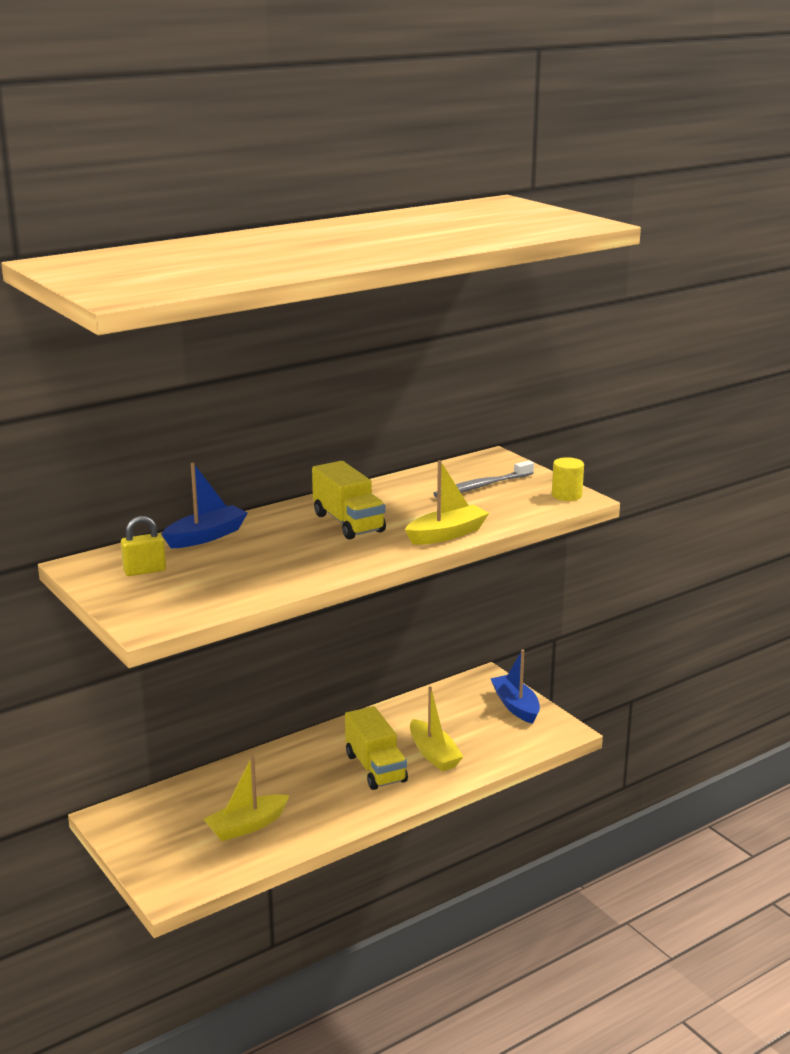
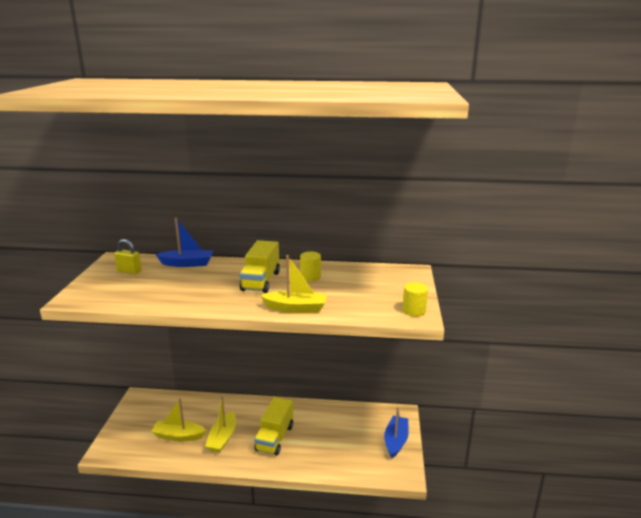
camera: 40 degrees right, 0 degrees up
yellow boat [410,687,463,771] -> yellow boat moved to [205,396,236,453]
grey toothbrush [433,460,534,498] -> none
none -> yellow cylinder [300,251,321,281]

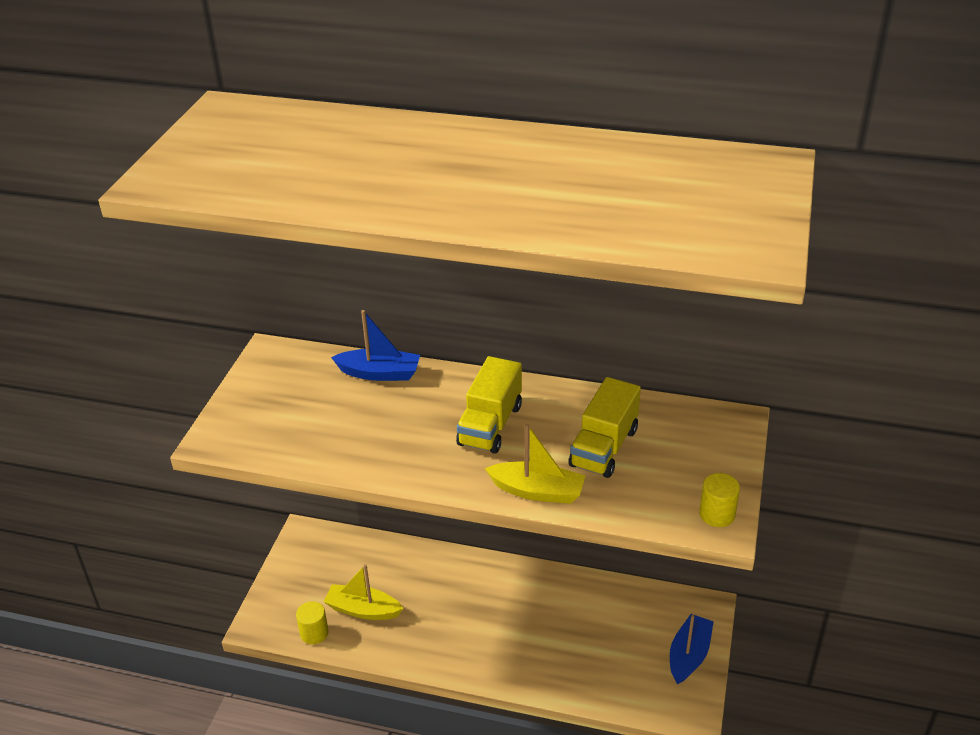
camera: 10 degrees right, 15 degrees up
yellow padlock [114,239,142,274] -> none
yellow boat [205,396,236,453] -> none
yellow truck [254,397,293,456] -> yellow truck moved to [569,377,641,478]
yellow cylinder [300,251,321,281] -> yellow cylinder moved to [296,601,328,645]

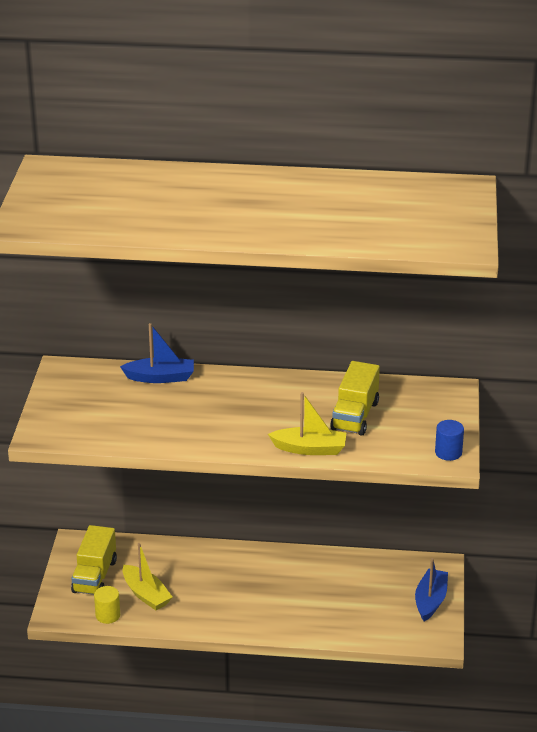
camera: 10 degrees left, 5 degrees down
yellow boat [324,564,404,620] -> yellow boat turned 135 degrees counterclockwise [122,543,172,610]
yellow truck [456,356,522,454] -> yellow truck moved to [71,525,117,595]
yellow cylinder [699,473,740,527] -> blue cylinder [435,420,464,461]

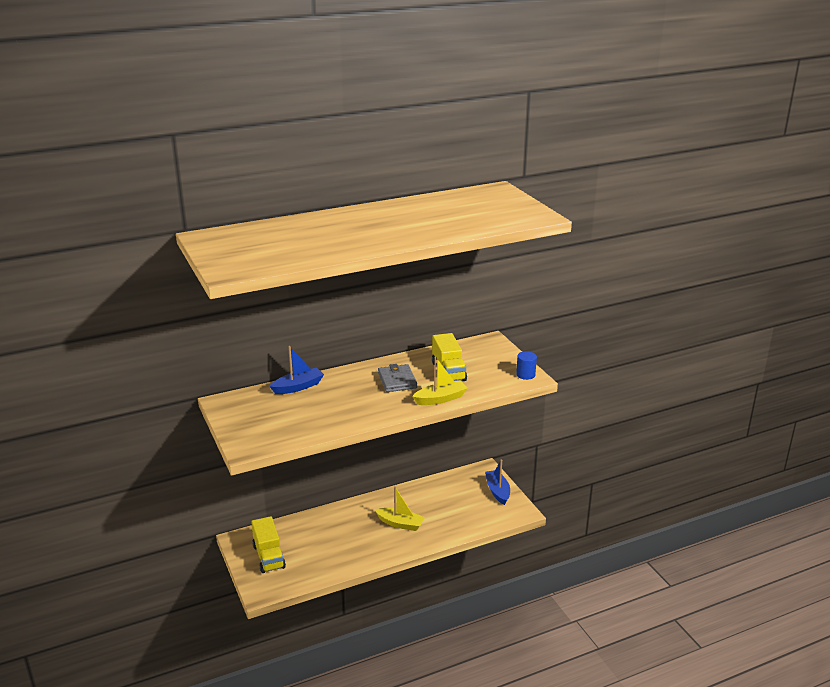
camera: 30 degrees left, 5 degrees down
yellow cylinder [94,586,120,624] -> none
yellow boat [122,543,172,610] -> yellow boat moved to [375,486,425,531]
none -> grey wallet [378,364,417,392]

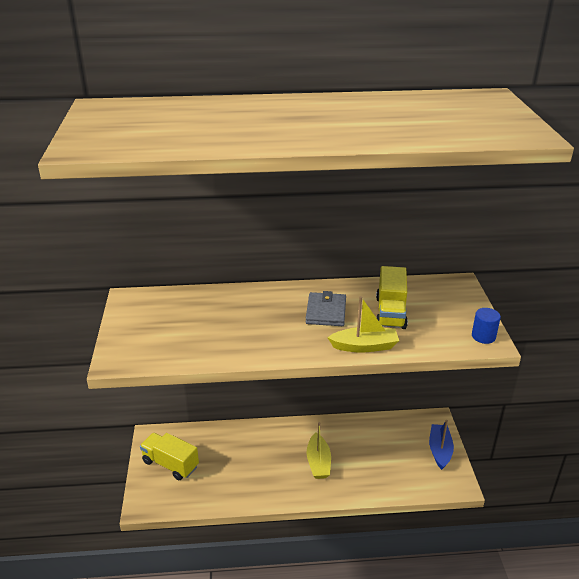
camera: 20 degrees right, 5 degrees up
yellow truck [251,516,286,573] -> yellow truck turned 120 degrees clockwise [140,433,199,480]
blue boat [269,346,324,394] -> none
yellow boat [375,486,425,531] -> yellow boat turned 45 degrees clockwise [307,422,331,479]

